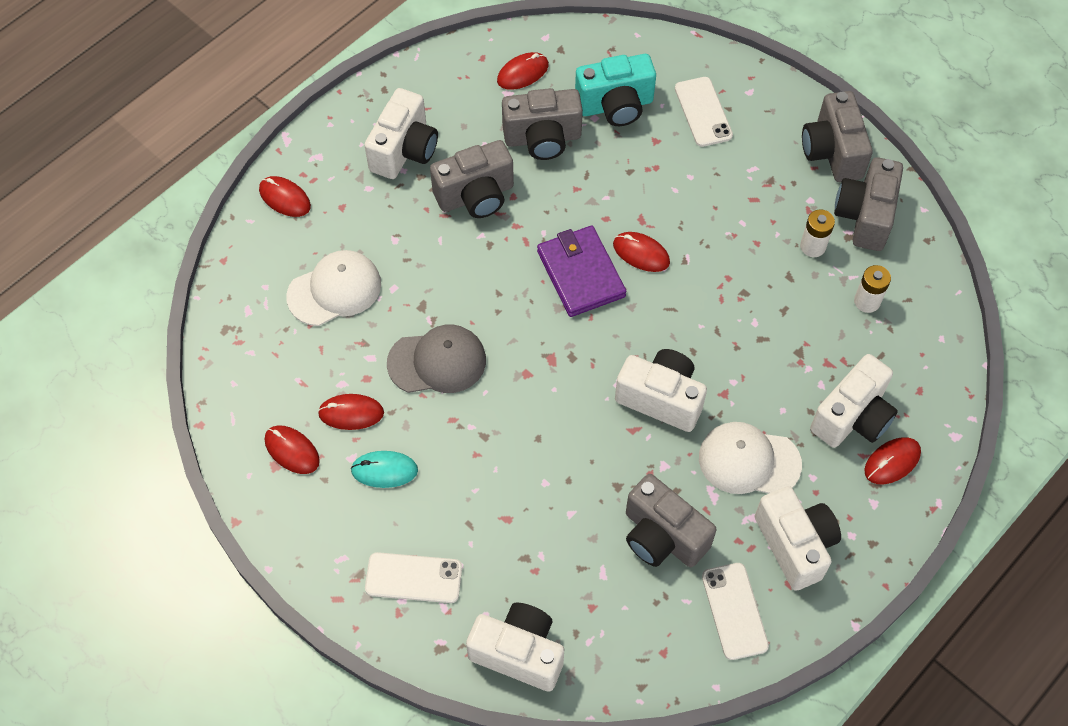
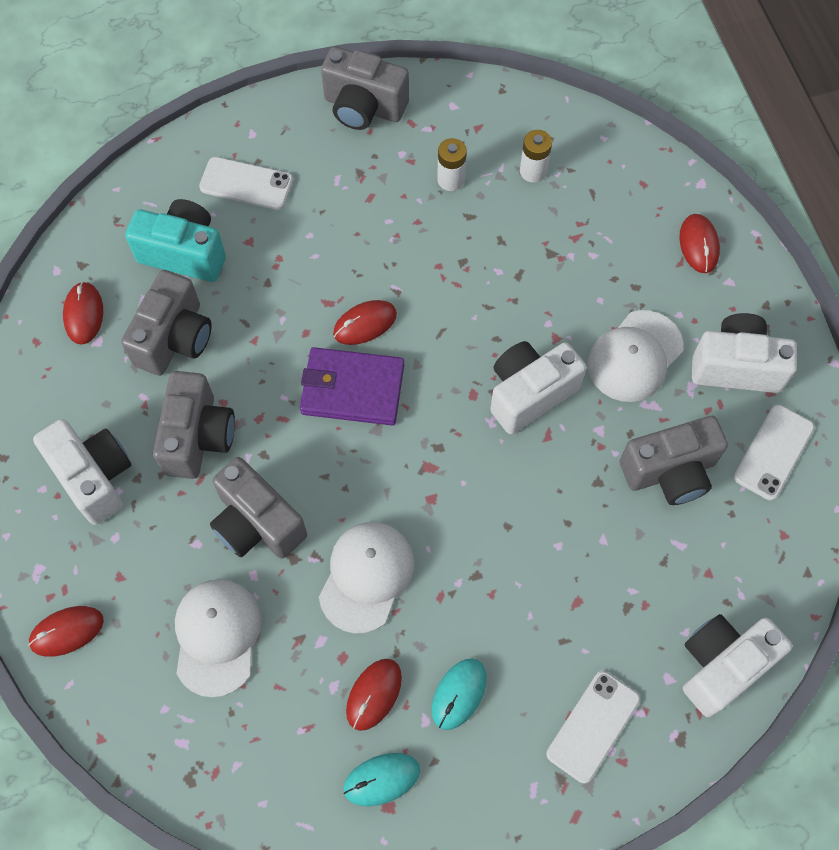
camera: 60 degrees left, 5 degrees up
red mouse [265,425,320,474] -> turquoise mouse [343,753,420,806]
grey cap [387,324,486,393] -> white cap [319,522,414,633]
turquoise camera [575,54,656,126] -> turquoise camera turned 90 degrees counterclockwise [125,199,226,282]
white phone [702,563,769,660] -> white phone turned 75 degrees counterclockwise [734,405,814,500]
white camera [810,354,898,448] -> none
grey camera [834,157,903,251] -> grey camera moved to [210,457,307,559]

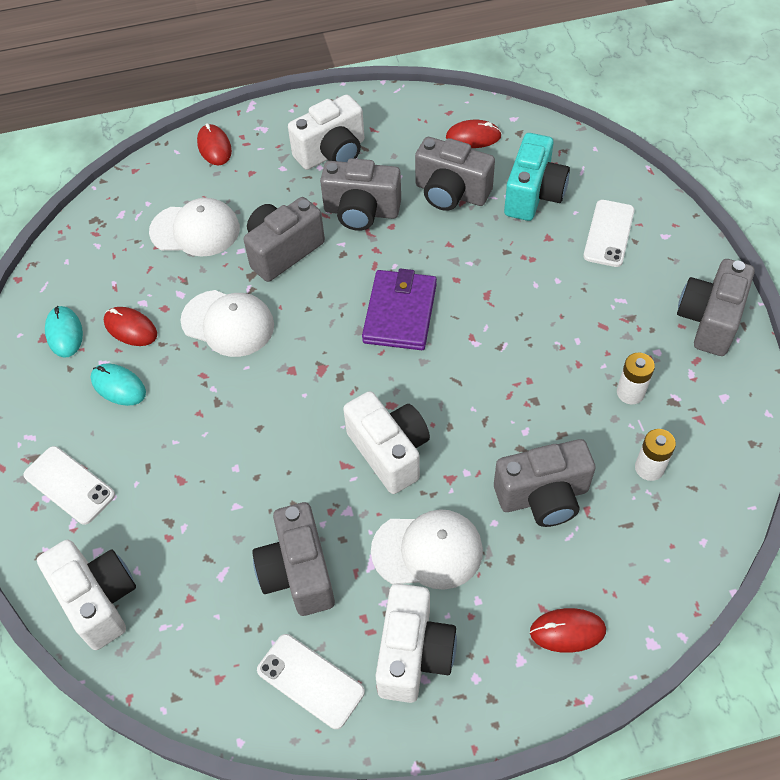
camera: 95 degrees right, 10 degrees down
red mouse [333,300,397,345] -> none
white cap [588,310,683,402] -> white cap turned 135 degrees clockwise [371,509,483,590]
none -> grey camera [494,439,596,527]

